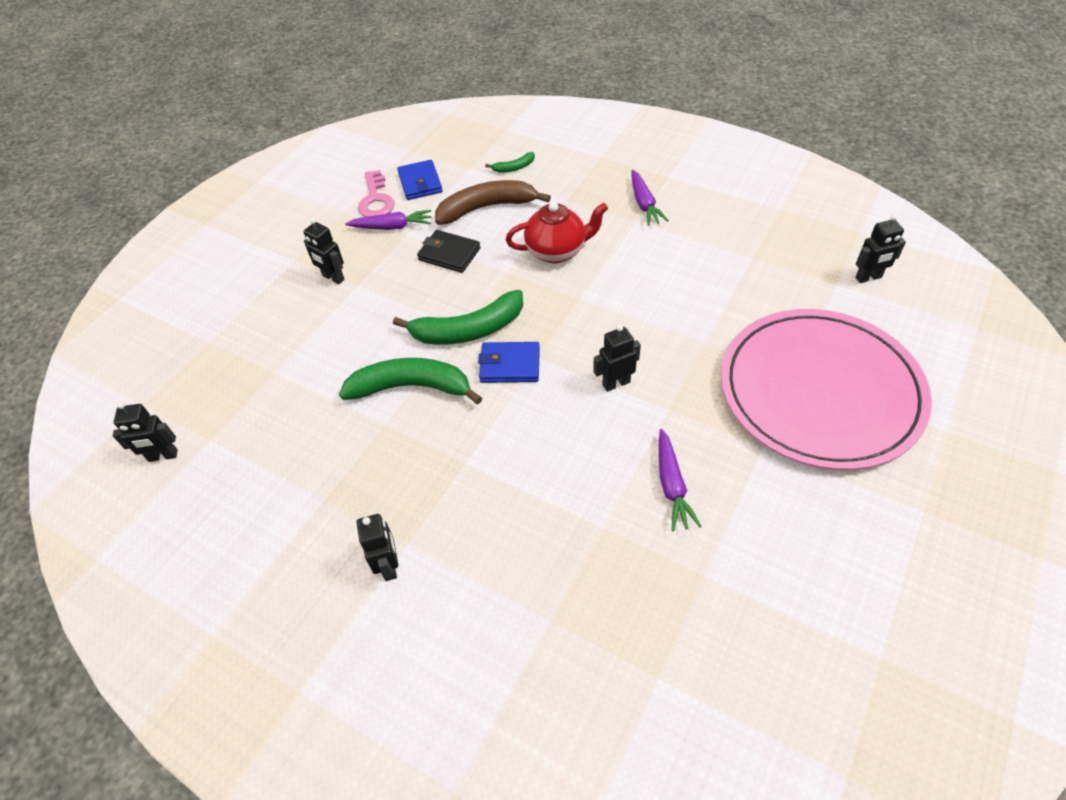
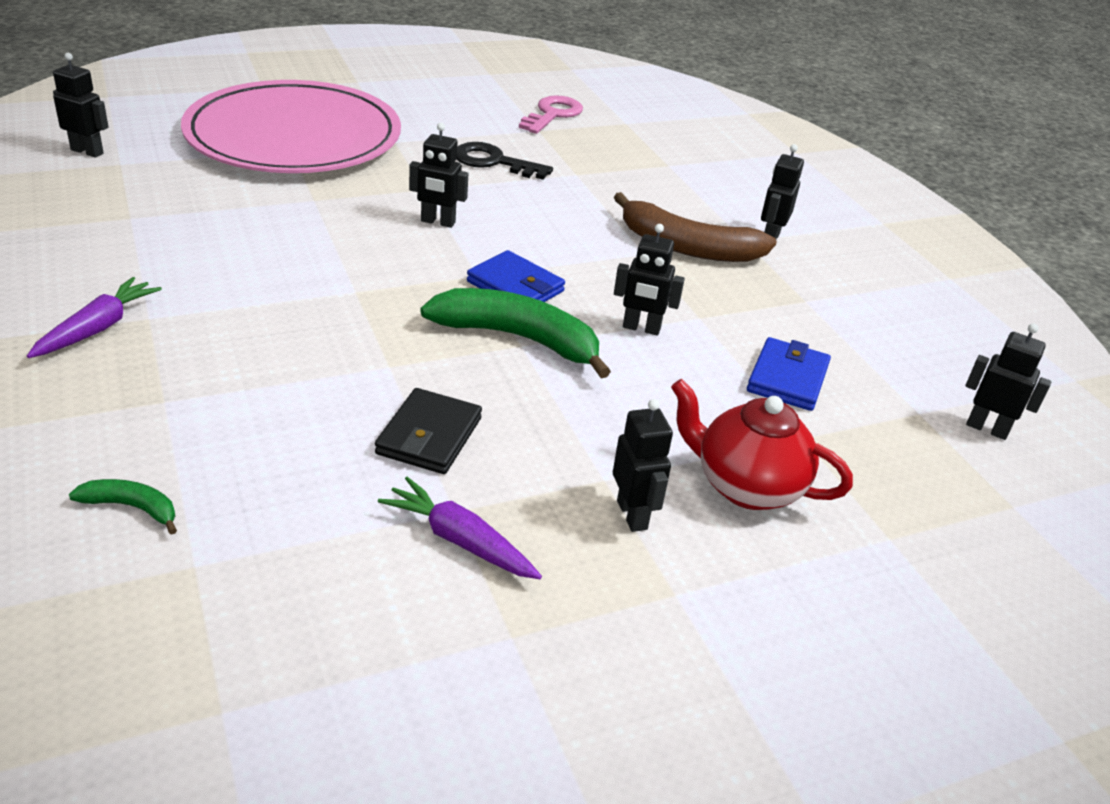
camera: 150 degrees left, 15 degrees down
green banana [339,358,482,404] -> black robot [614,224,685,336]
pink key [358,170,395,217] -> pink key moved to [519,96,583,134]
blue wallet [397,160,443,200] -> blue wallet moved to [747,337,831,411]
black wallet [417,230,481,273] -> black wallet turned 45 degrees clockwise [375,388,482,474]
brown banana [435,180,551,225] -> brown banana moved to [614,192,777,262]
red teapot [506,202,608,264] -> red teapot moved to [671,379,853,510]
purple carrot [659,429,702,531] -> black key [457,142,553,180]

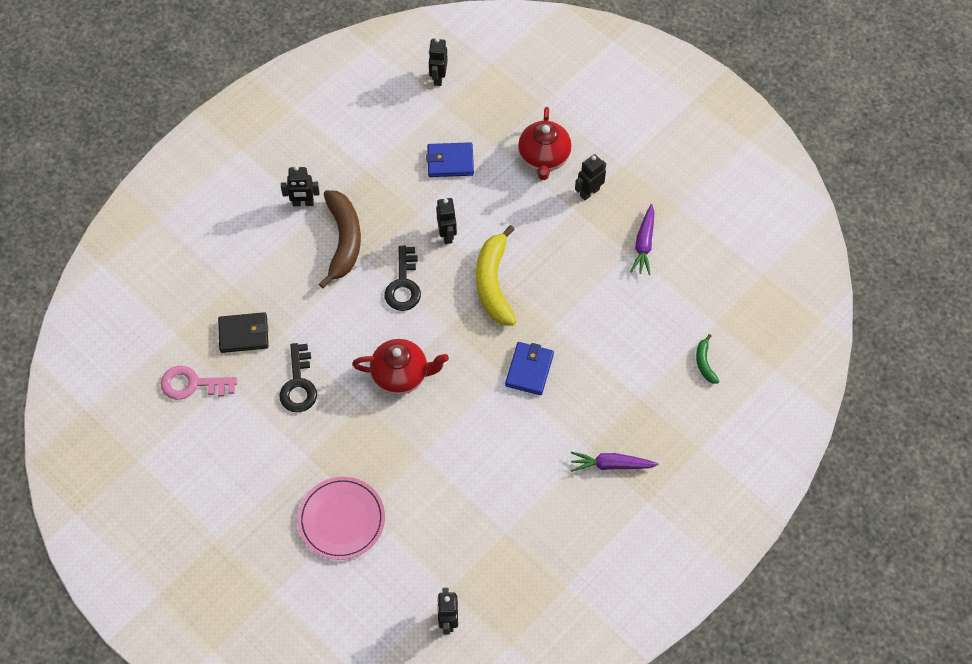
camera: 110 degrees left, 25 degrees up
pink plate [181,80,401,173] -> pink plate [298,477,385,560], size x0.53
black wallet [375,388,482,474] -> black wallet moved to [218,312,268,353]
black robot [409,123,468,228] -> red teapot [352,339,449,395]
green banana [420,288,611,378] -> yellow banana [476,225,516,326]
blue wallet [467,250,565,302] -> blue wallet moved to [505,342,554,395]
none -> black key [385,246,421,311]

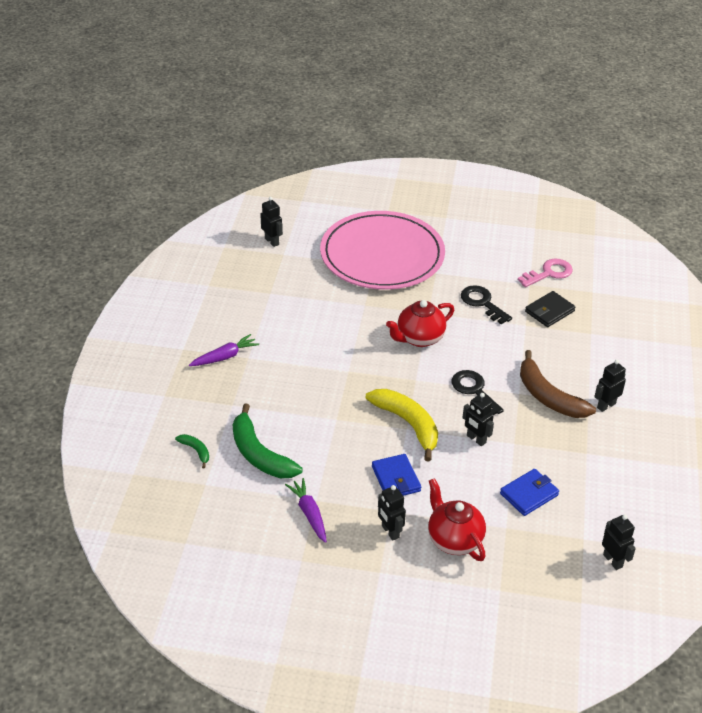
camera: 145 degrees right, 20 degrees down
pink plate [298,477,385,560] -> pink plate [320,211,445,290], size x1.89
blue wallet [505,342,554,395] -> blue wallet moved to [372,454,421,496]
black robot [575,154,606,200] -> black robot turned 135 degrees clockwise [378,485,406,541]
none -> green banana [233,403,303,478]

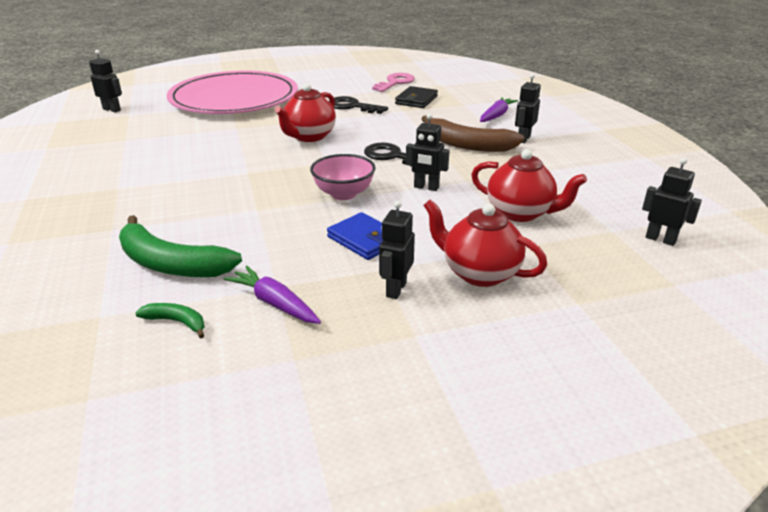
camera: 25 degrees left, 10 degrees down
green banana [175,434,209,468] -> green banana moved to [135,303,205,339]
purple carrot [189,334,259,366] -> purple carrot moved to [480,97,518,122]
yellow banana [366,389,438,461] -> pink bowl [310,154,375,200]
black robot [378,485,406,541] -> black robot turned 75 degrees clockwise [379,201,415,299]
blue wallet [500,469,559,516] -> red teapot [471,149,587,222]

